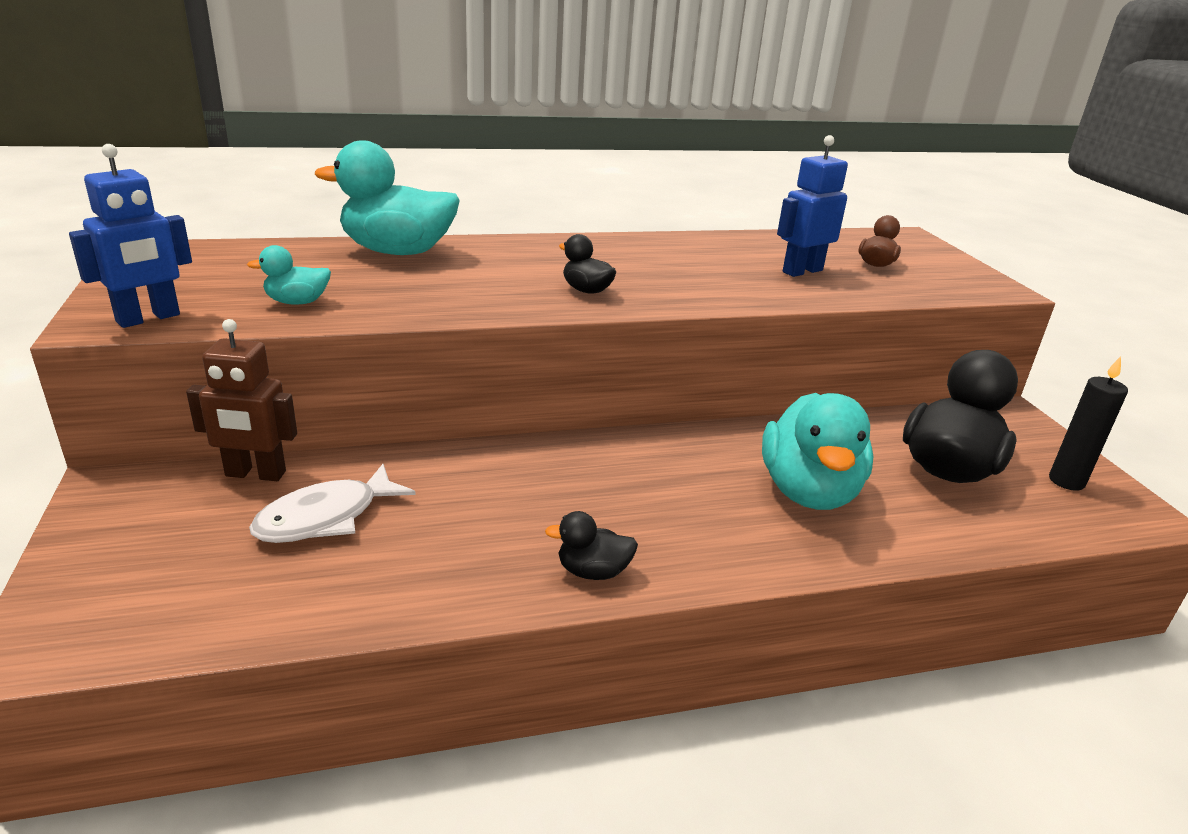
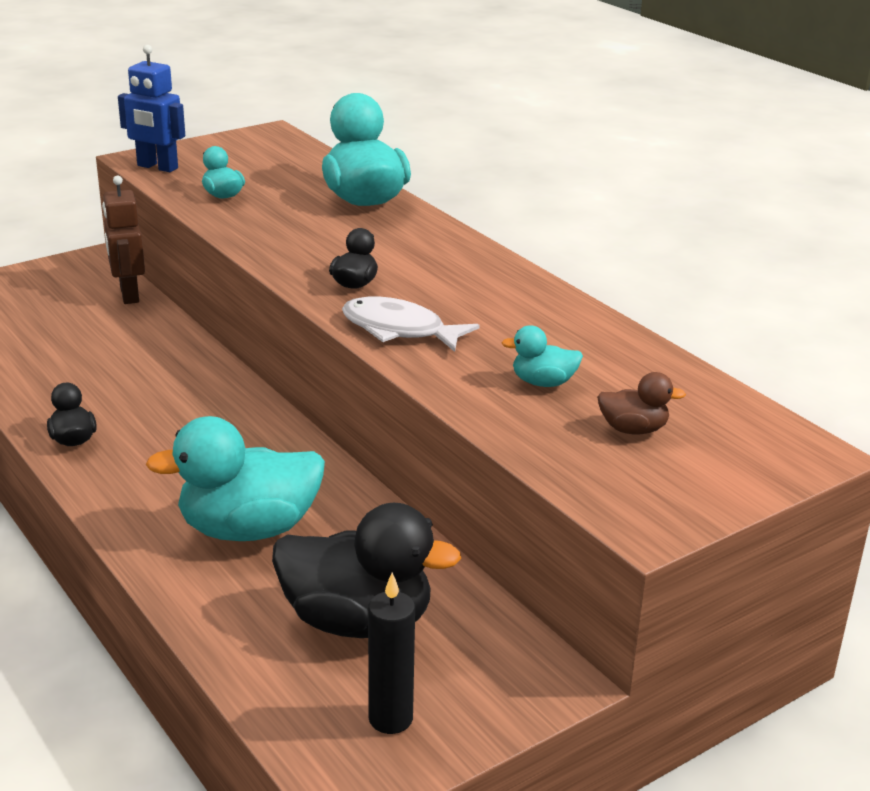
camera: 70 degrees right, 0 degrees up
white fish [249,464,416,543] -> white fish moved to [342,296,480,352]
blue robot [777,135,848,277] -> turquoise duck [501,326,583,387]

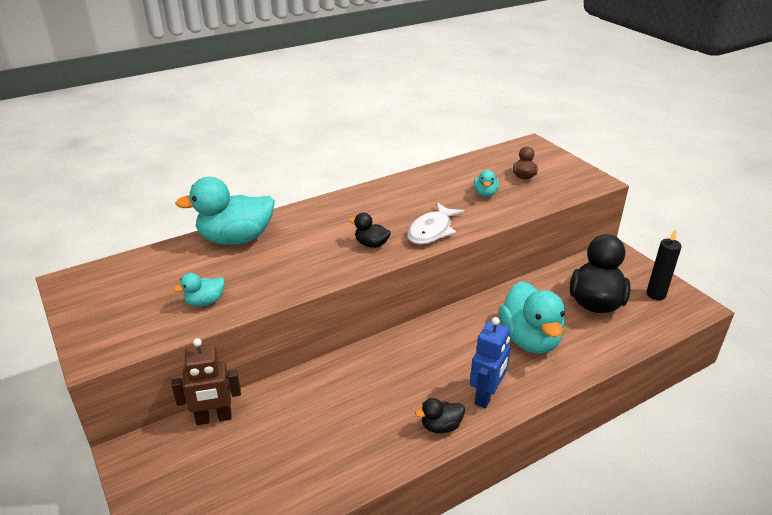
camera: 85 degrees left, 5 degrees up
blue robot [118,45,185,172] -> blue robot moved to [470,317,511,408]

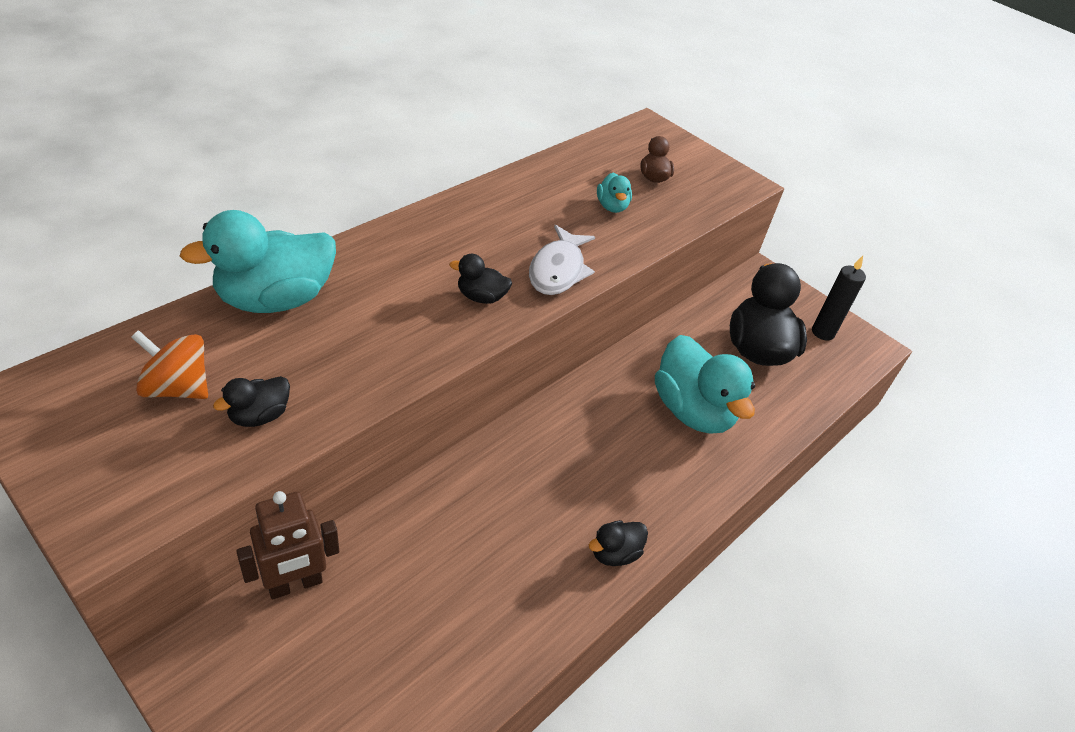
camera: 20 degrees left, 10 degrees up
turquoise duck [173,273,225,307] -> black duck [213,376,290,427]
blue robot [470,317,511,408] -> none
none -> orange spinning top [131,330,208,399]

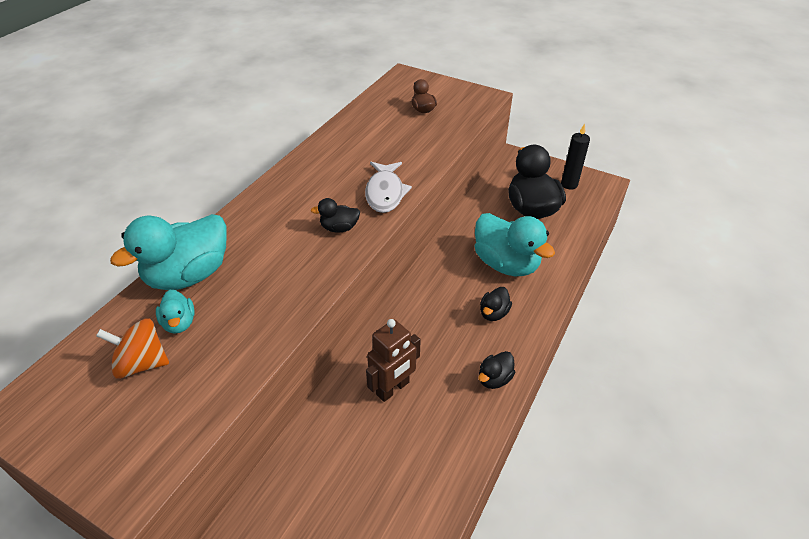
camera: 10 degrees left, 0 degrees up
black duck [213,376,290,427] -> black duck moved to [480,287,512,321]
brown robot [236,491,339,600] -> brown robot moved to [366,319,421,402]
turquoise duck [597,173,632,213] -> turquoise duck moved to [156,290,195,334]

